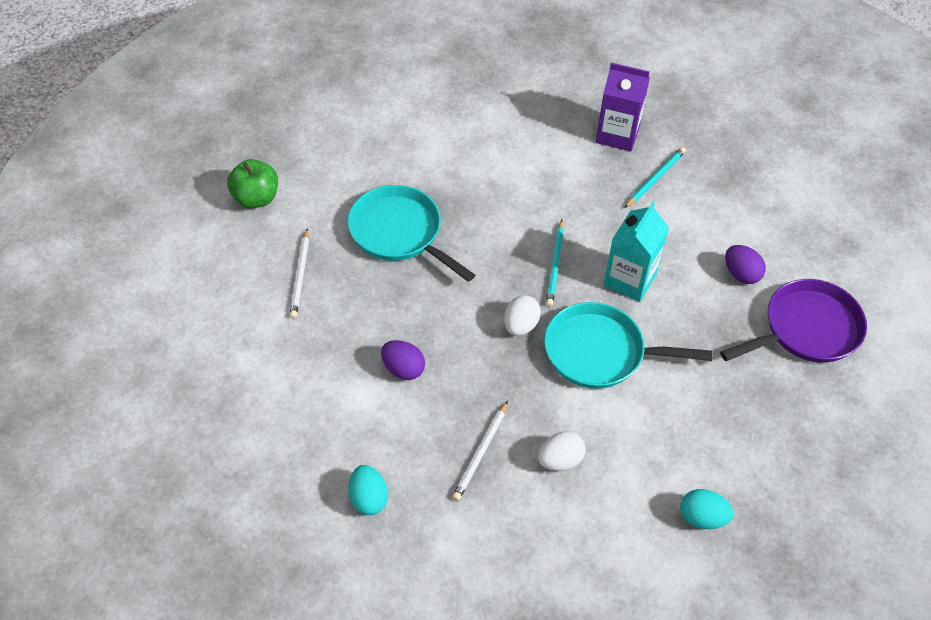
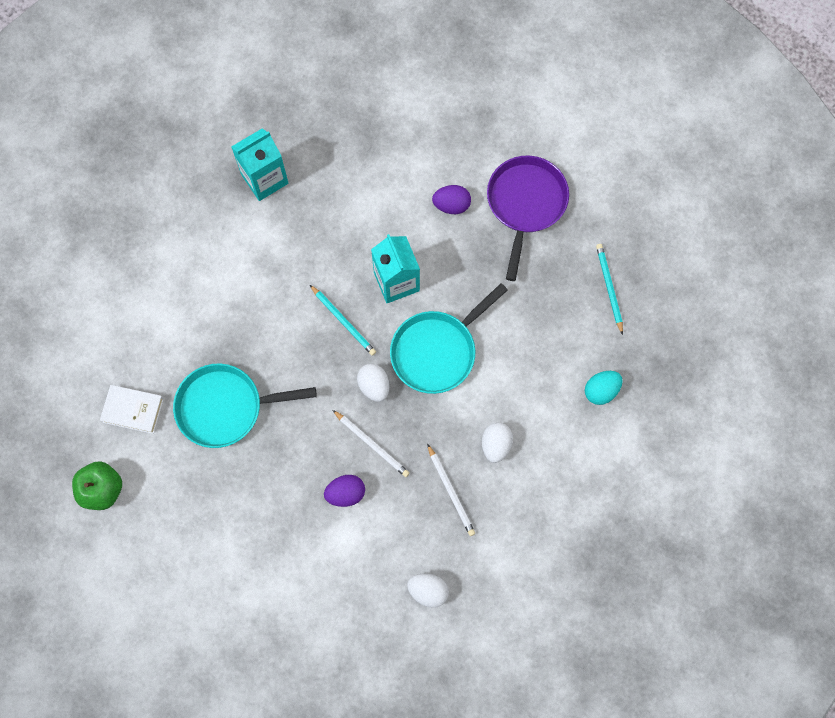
camera: 50 degrees left, 20 degrees up
white pencil [289,228,309,318] -> white pencil moved to [333,410,410,477]
turquoise egg [348,465,388,515] -> white egg [407,574,449,608]
purple carton [596,63,650,151] -> turquoise carton [231,128,288,201]
turquoise pencil [625,147,686,208] -> turquoise pencil moved to [596,244,623,335]
none -> white book [100,385,164,434]

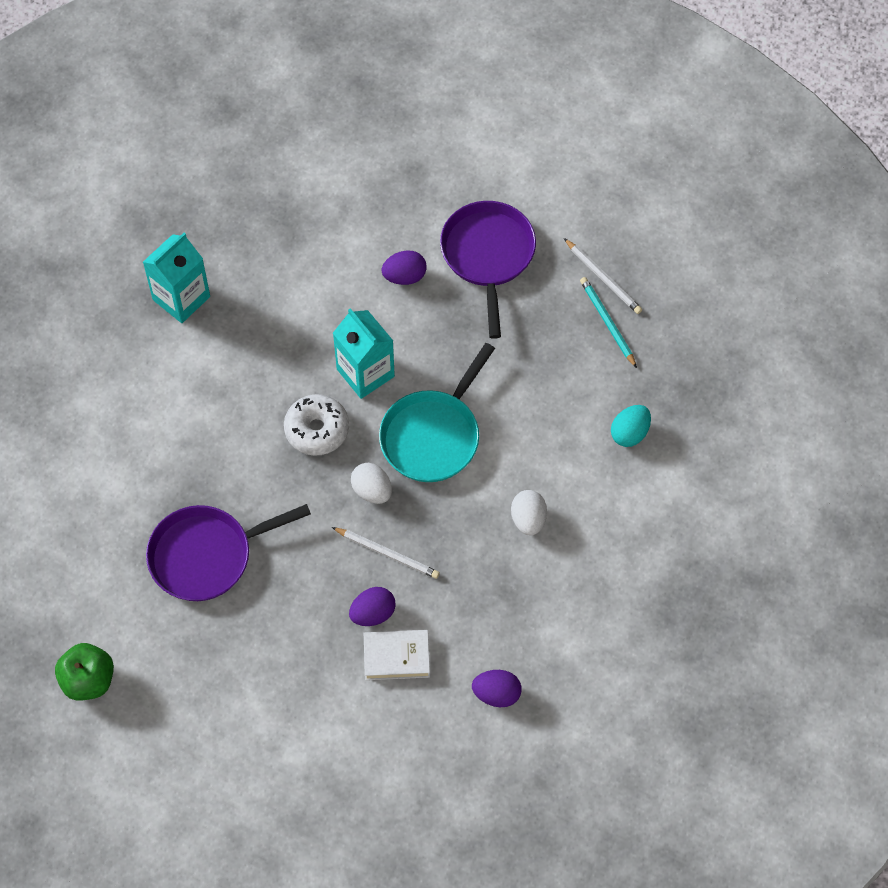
camera: 15 degrees left, 10 degrees down
white book [100,385,164,434] -> white book moved to [364,630,430,680]
turquoise pan [173,364,317,448] -> purple pan [146,504,311,601]
turquoise pencil [310,285,376,356] -> white donut [284,394,349,456]
white egg [407,574,449,608] -> purple egg [472,670,522,707]
white pencil [427,444,475,536] -> white pencil moved to [564,238,642,314]

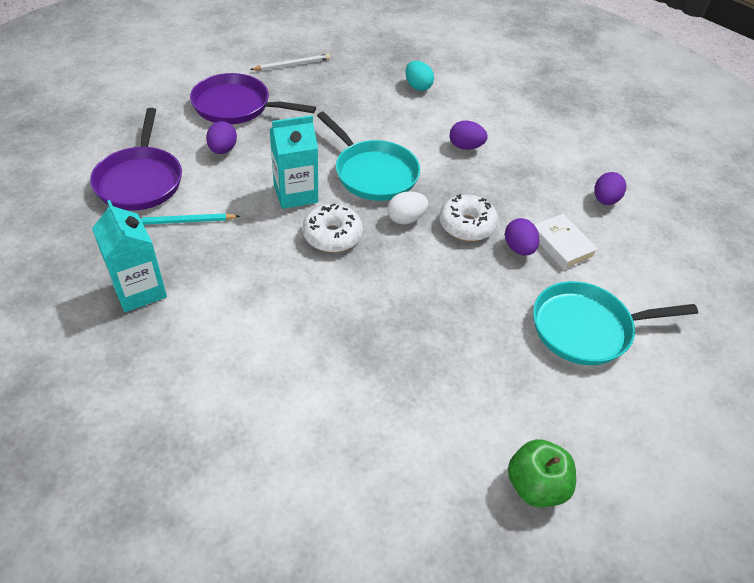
camera: 75 degrees left, 15 degrees down
purple pan [146,504,311,601] -> purple pan moved to [90,108,182,211]
white pencil [332,527,440,579] -> white donut [439,194,498,241]
white book [364,630,430,680] -> white book turned 45 degrees counterclockwise [534,214,598,270]
white egg [511,490,547,536] -> purple egg [450,120,488,150]
turquoise pencil [580,277,637,368] -> turquoise pencil moved to [140,213,240,225]
none -> turquoise pan [533,281,698,365]

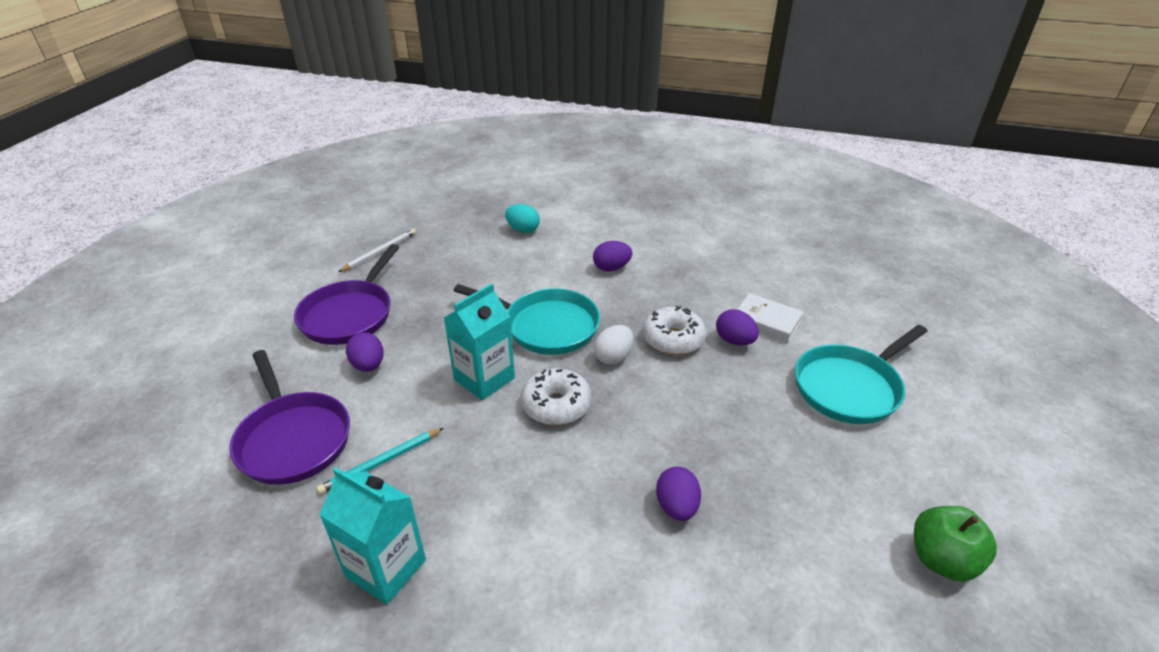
camera: 25 degrees left, 10 degrees down
purple pan [190,73,316,124] -> purple pan turned 60 degrees counterclockwise [294,244,399,345]
purple egg [594,172,626,205] -> purple egg moved to [656,467,701,521]

